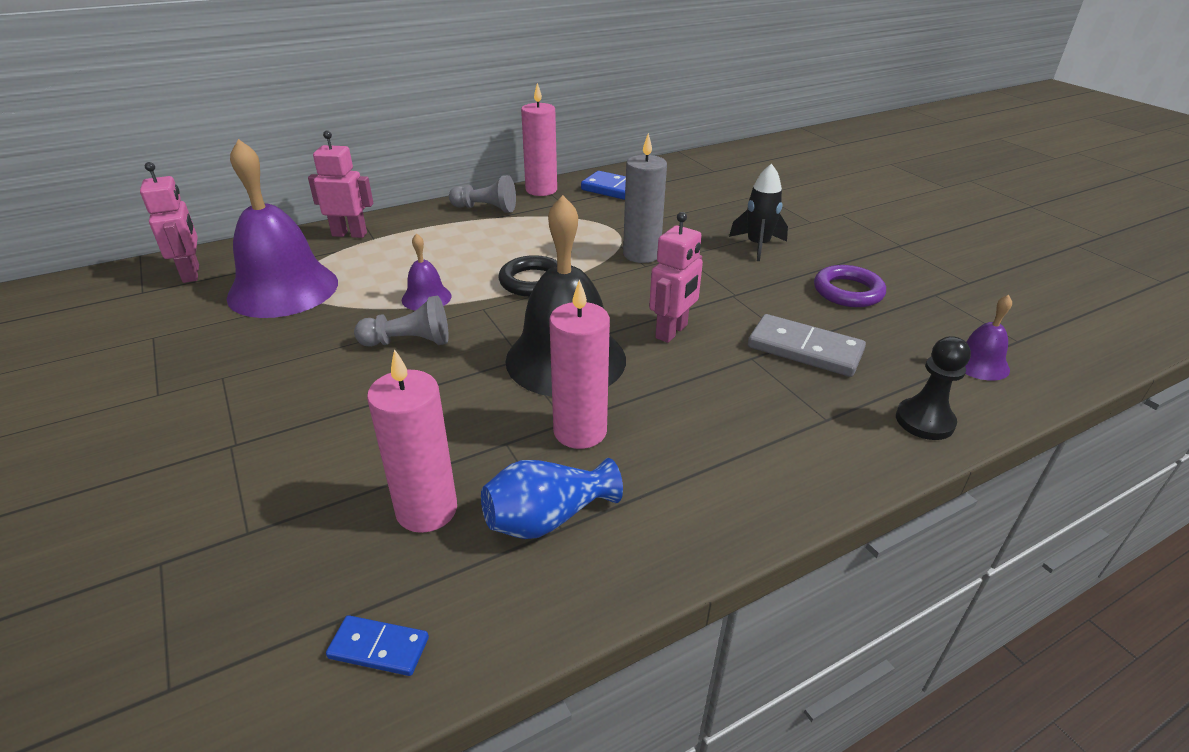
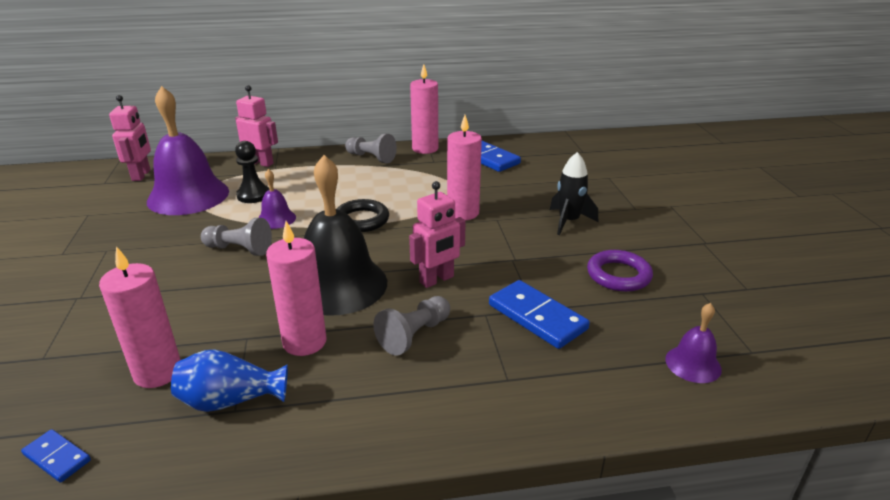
camera: 20 degrees right, 5 degrees down
grey candle [623,133,667,263] -> pink candle [447,115,482,220]
grey domino [748,314,866,377] -> blue domino [489,280,590,349]
black pawn [896,336,971,440] -> black pawn moved to [235,141,270,203]
none -> grey pawn [373,296,450,356]

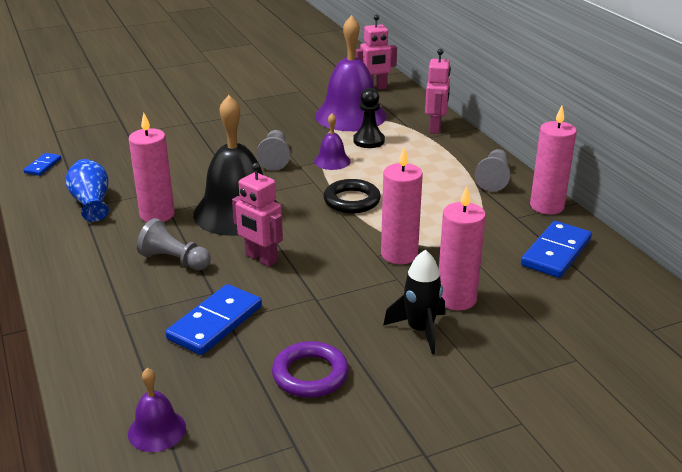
camera: 75 degrees right, 0 degrees up
pink candle [99,246,181,388] -> pink candle moved to [439,186,486,310]

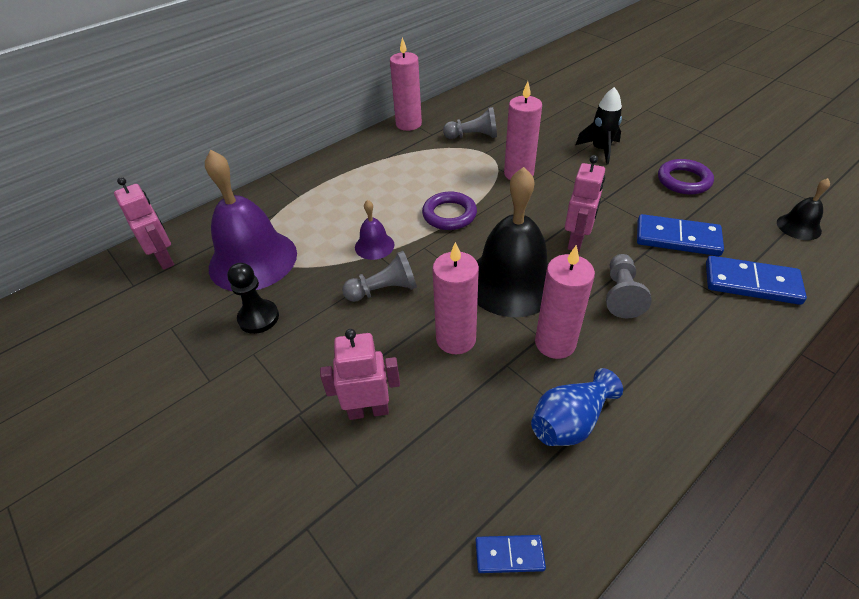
camera: 105 degrees left, 15 degrees up
purple bell [128,368,186,452] -> black bell [777,178,830,240]
black ring [323,179,381,213] -> purple ring [422,191,477,230]
black pawn [353,88,385,148] -> black pawn moved to [227,263,279,334]
pink robot [425,49,451,134] -> pink robot moved to [320,329,400,420]
pink candle [439,186,486,310] -> pink candle moved to [432,242,479,355]
grey pawn [475,149,511,192] -> grey pawn moved to [443,107,497,139]
blue domino [521,221,592,278] -> blue domino moved to [706,256,807,305]

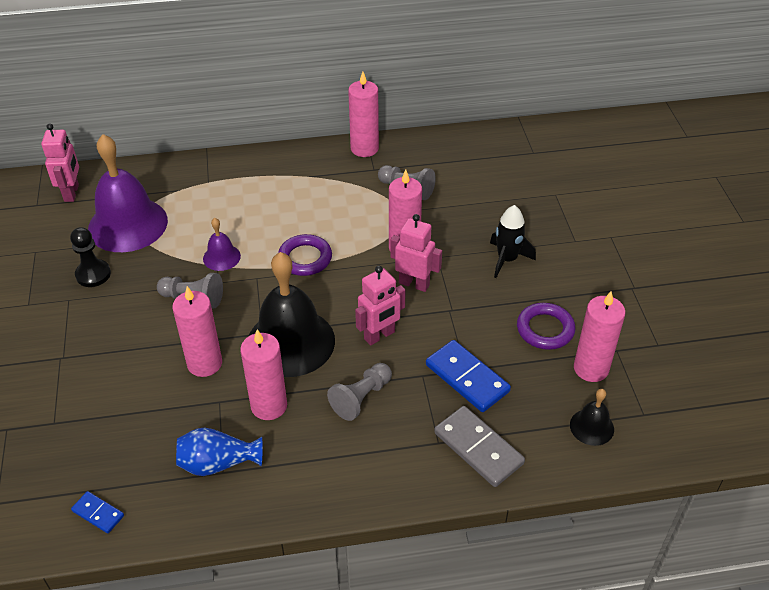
camera: 30 degrees right, 0 degrees up
pink robot [320,329,400,420] -> pink robot moved to [390,214,442,292]
blue domino [706,256,807,305] -> grey domino [434,406,525,487]
none -> pink candle [574,291,626,382]

